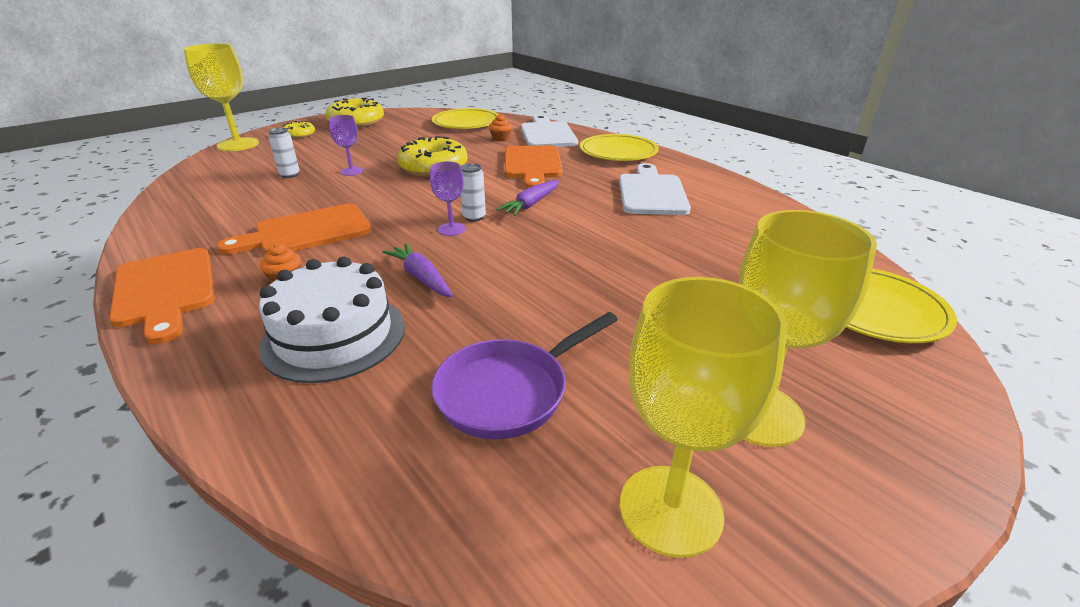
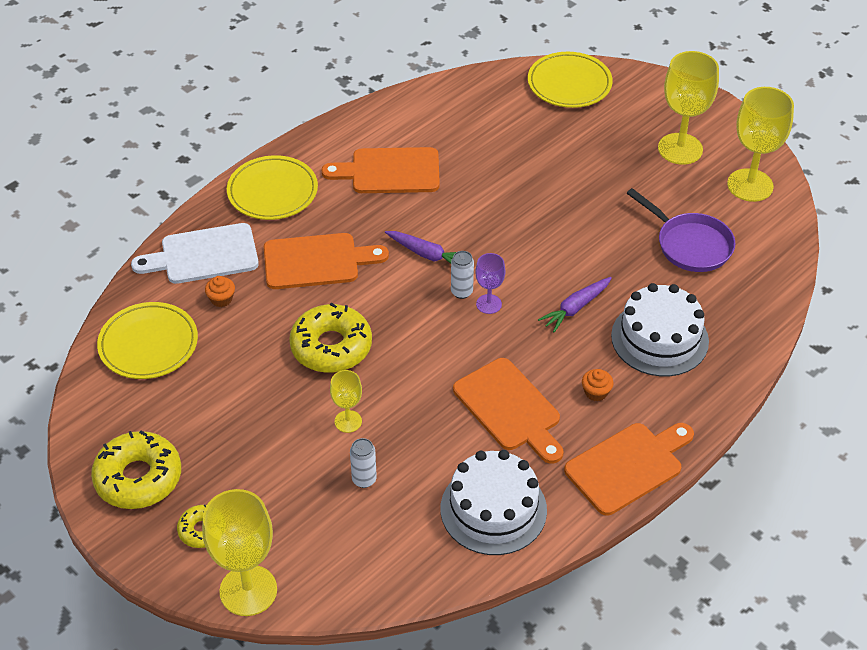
camera: 95 degrees left, 15 degrees up
purple goblet [329,115,364,176] -> yellow goblet [330,370,362,433]
white cutting board [619,163,691,215] -> orange cutting board [322,147,440,193]
none -> white cake [441,450,547,555]

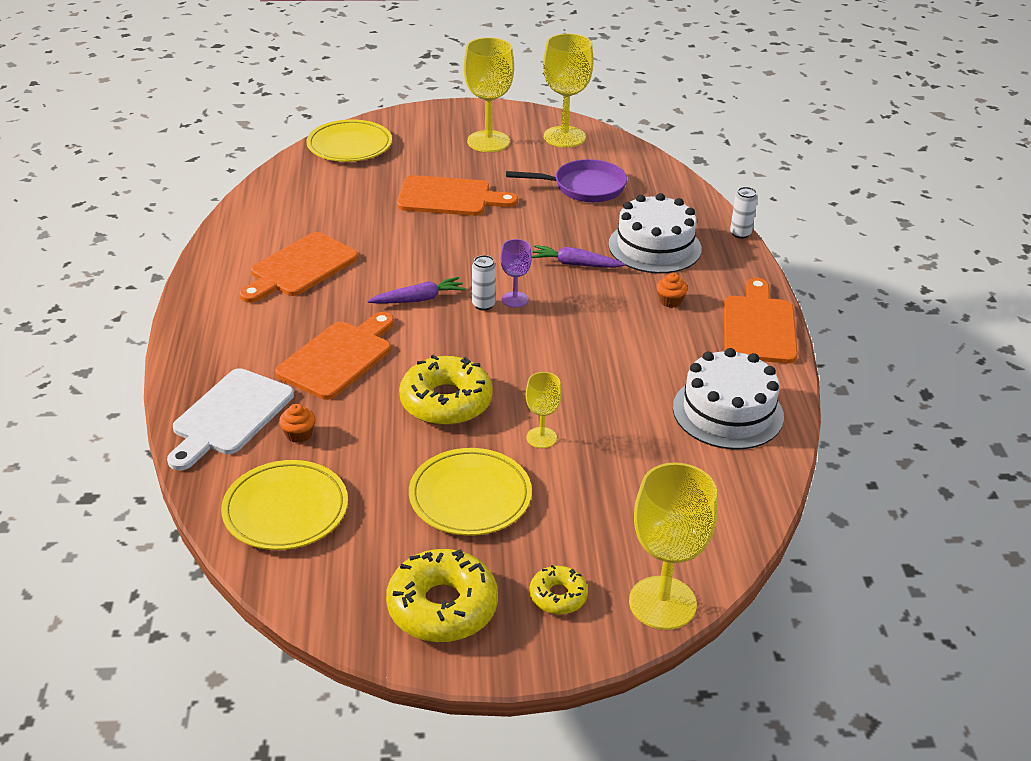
camera: 50 degrees left, 10 degrees down
yellow plate [227,155,318,220] -> yellow plate moved to [409,448,532,536]
white can [350,438,377,488] -> white can moved to [730,187,757,239]
orange cutting board [453,358,564,464] -> orange cutting board moved to [397,175,518,216]
purple carrot [538,277,612,332] -> purple carrot turned 105 degrees clockwise [532,245,626,268]

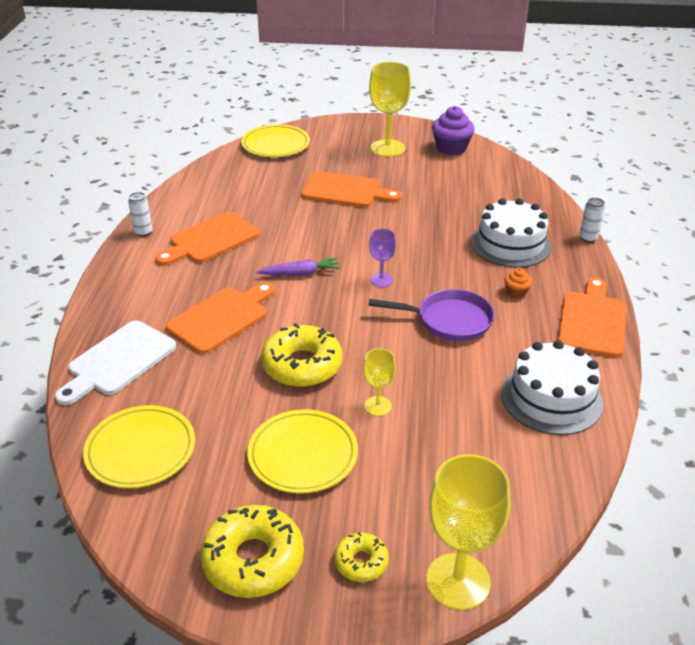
camera: 10 degrees right, 0 degrees up
orange cupcake [279,404,316,443] -> none
white can [472,255,496,311] -> white can moved to [128,192,153,237]
purple pan [506,159,627,202] -> purple pan moved to [368,289,495,341]
purple carrot [532,245,626,268] -> none
yellow goblet [543,33,594,147] -> purple cupcake [432,106,475,155]

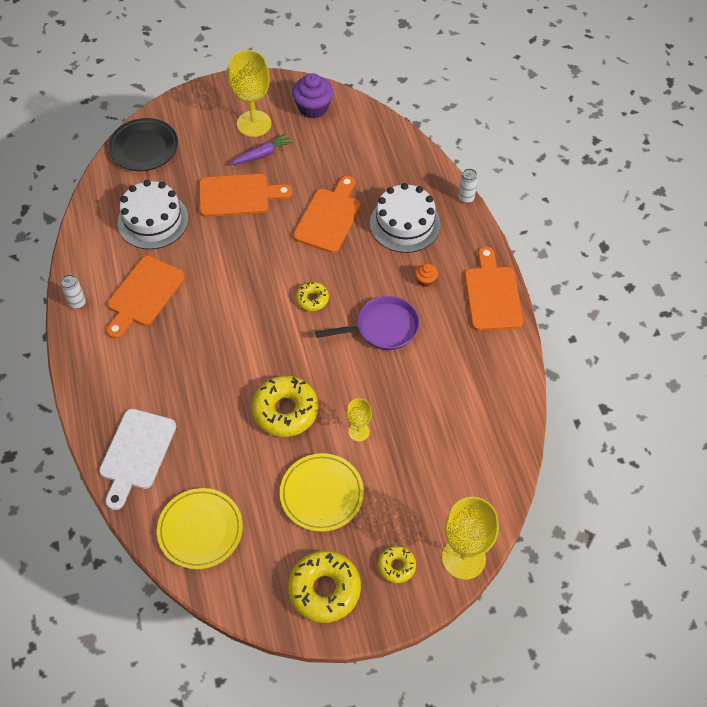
camera: 20 degrees left, 20 degrees up
orange cutting board [166,282,275,354] -> orange cutting board moved to [293,176,361,253]
yellow plate [241,124,310,157] -> black plate [108,118,178,171]
purple carrot [256,257,341,276] -> purple carrot moved to [230,133,293,165]
purple goblet [369,228,396,287] -> yellow donut [296,282,329,311]
white cake [501,340,603,435] -> white cake moved to [117,180,188,249]

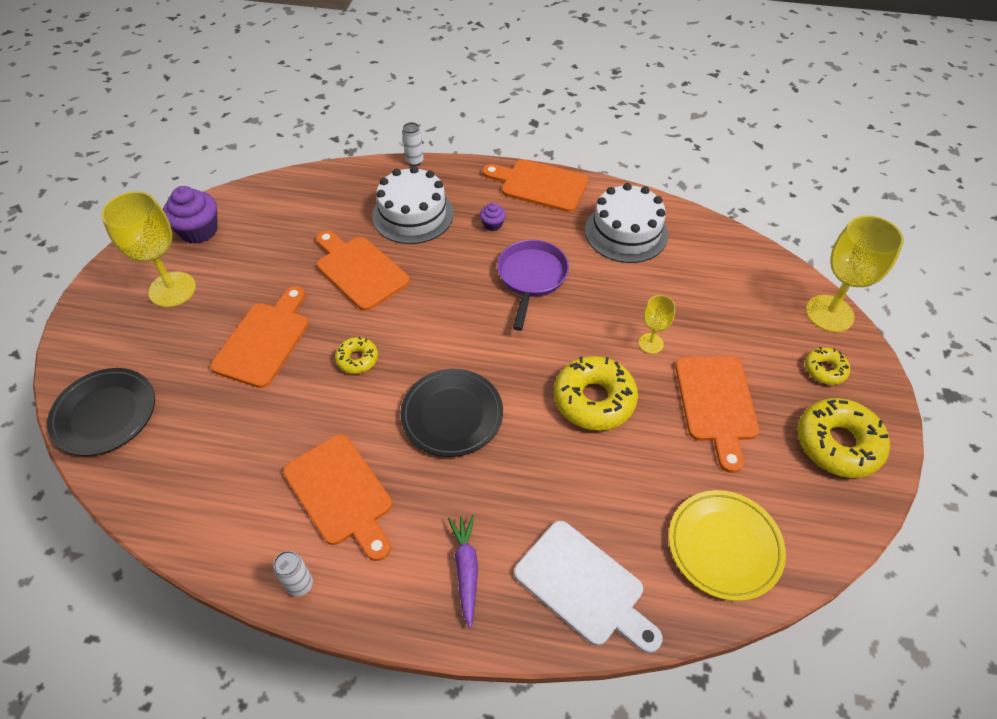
camera: 65 degrees left, 5 degrees down
white cake [117,180,188,249] -> white cake moved to [585,183,668,263]
purple carrot [230,133,293,165] -> purple carrot moved to [448,515,478,628]
yellow plate [280,453,364,532] -> orange cutting board [675,356,759,473]
yellow donut [296,282,329,311] -> yellow donut moved to [335,337,378,374]
orange cupcake [415,263,438,287] -> purple cupcake [480,203,506,231]
none -> black plate [400,369,503,457]

